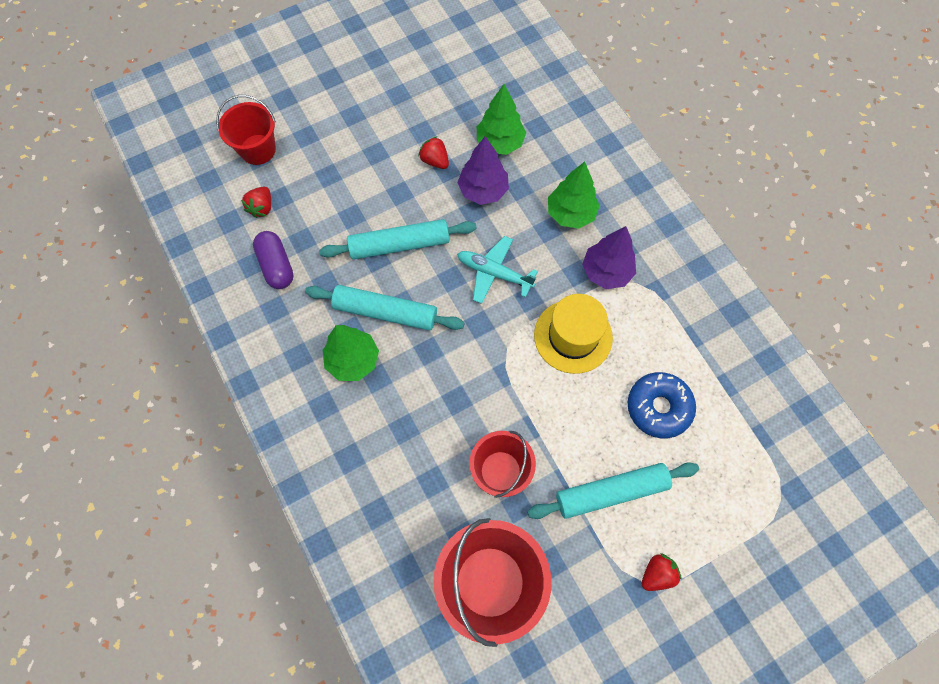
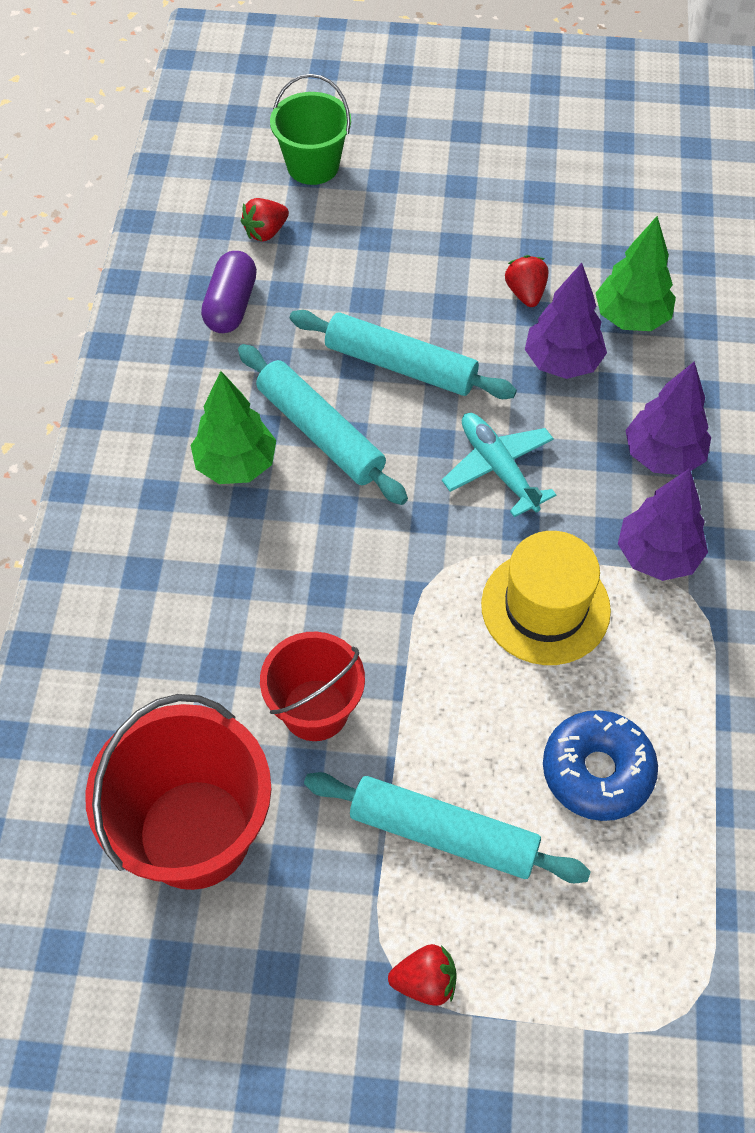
camera: 35 degrees right, 10 degrees down
red bucket [216,95,276,165] -> green bucket [270,74,351,185]
green tree [548,162,600,229] -> purple tree [625,361,711,475]

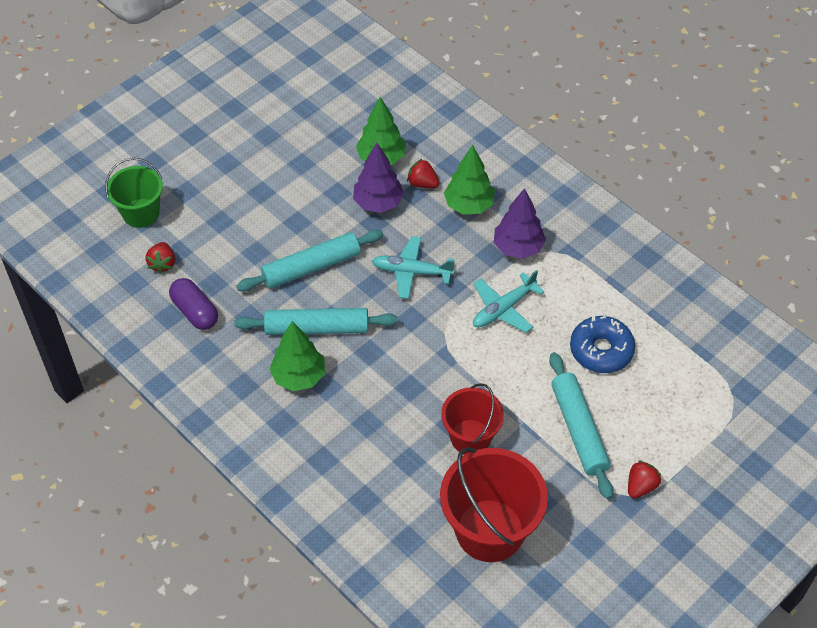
camera: 50 degrees left, 5 degrees down
turquoise rolling pin [304,772,591,883] -> turquoise rolling pin turned 75 degrees counterclockwise [549,352,613,499]
yellow hat [481,531,611,665] -> turquoise plane [473,270,545,333]
red strawberry [505,255,548,307] -> red strawberry moved to [407,159,439,188]
purple tree [625,361,711,475] -> green tree [444,145,495,215]

